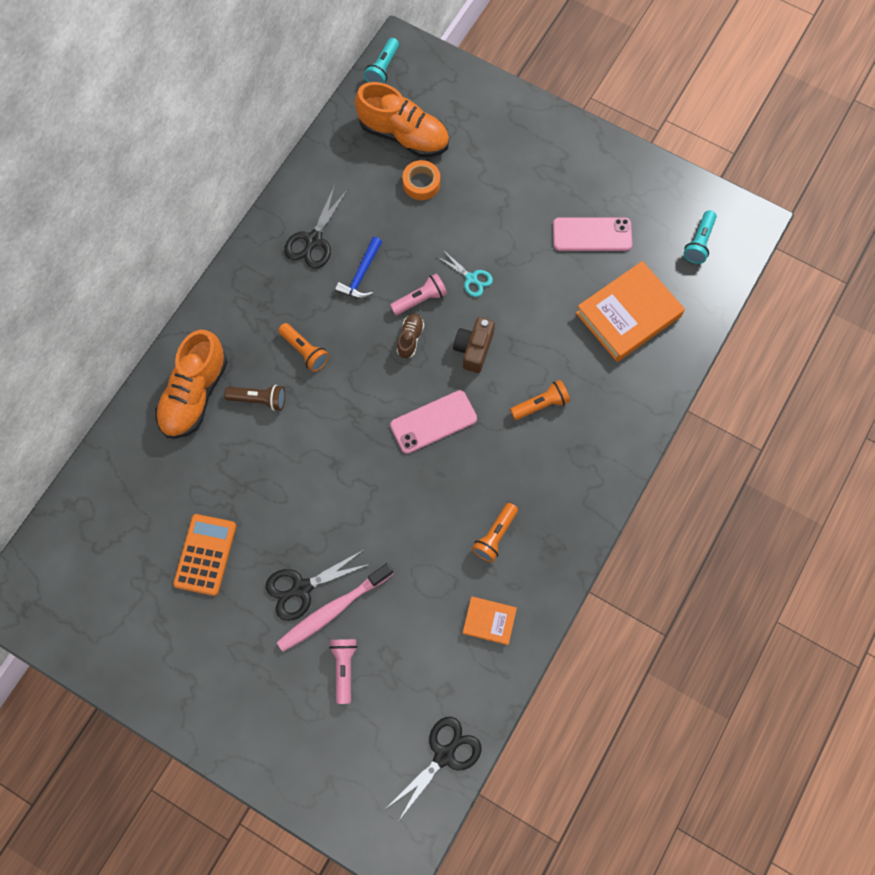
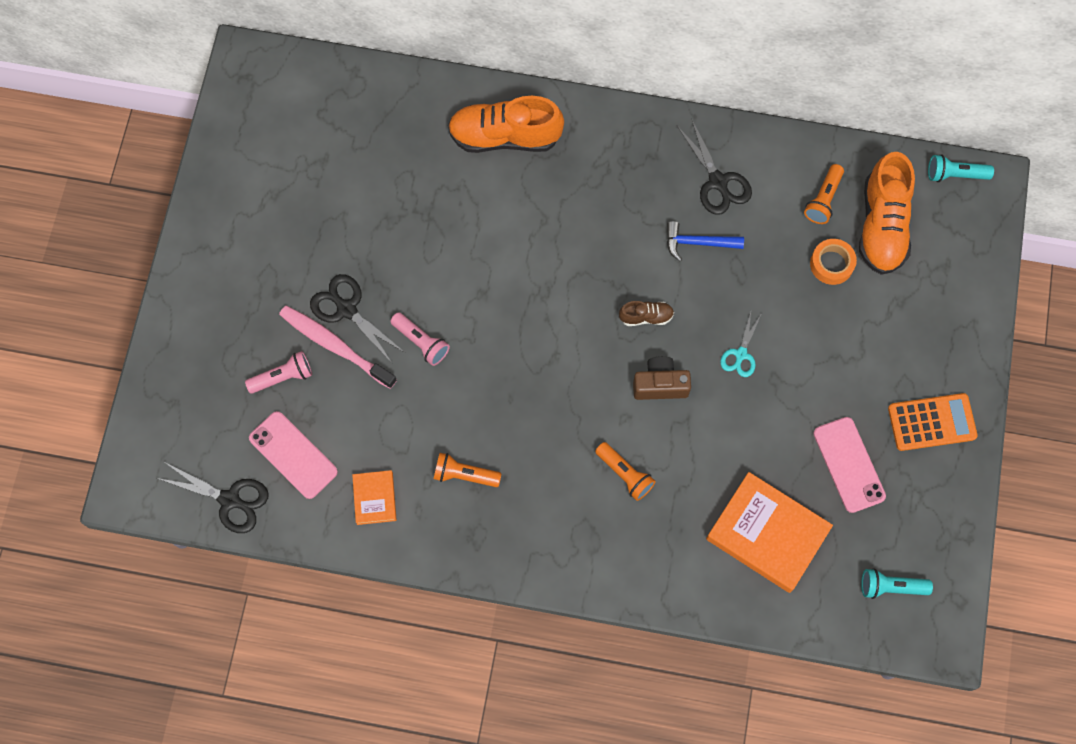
camera: 70 degrees right, 0 degrees up
orange calculator [173,514,236,596] -> orange calculator moved to [888,393,978,451]
brown flashlight [224,385,285,411] -> none
orange flashlight [278,323,329,372] -> orange flashlight moved to [804,164,844,224]
black scissors [284,185,348,269] -> black scissors turned 120 degrees counterclockwise [677,118,752,215]
pink flashlight [390,273,447,315] -> pink flashlight moved to [390,312,450,366]
pink phone [390,390,477,454] -> pink phone moved to [249,411,338,499]

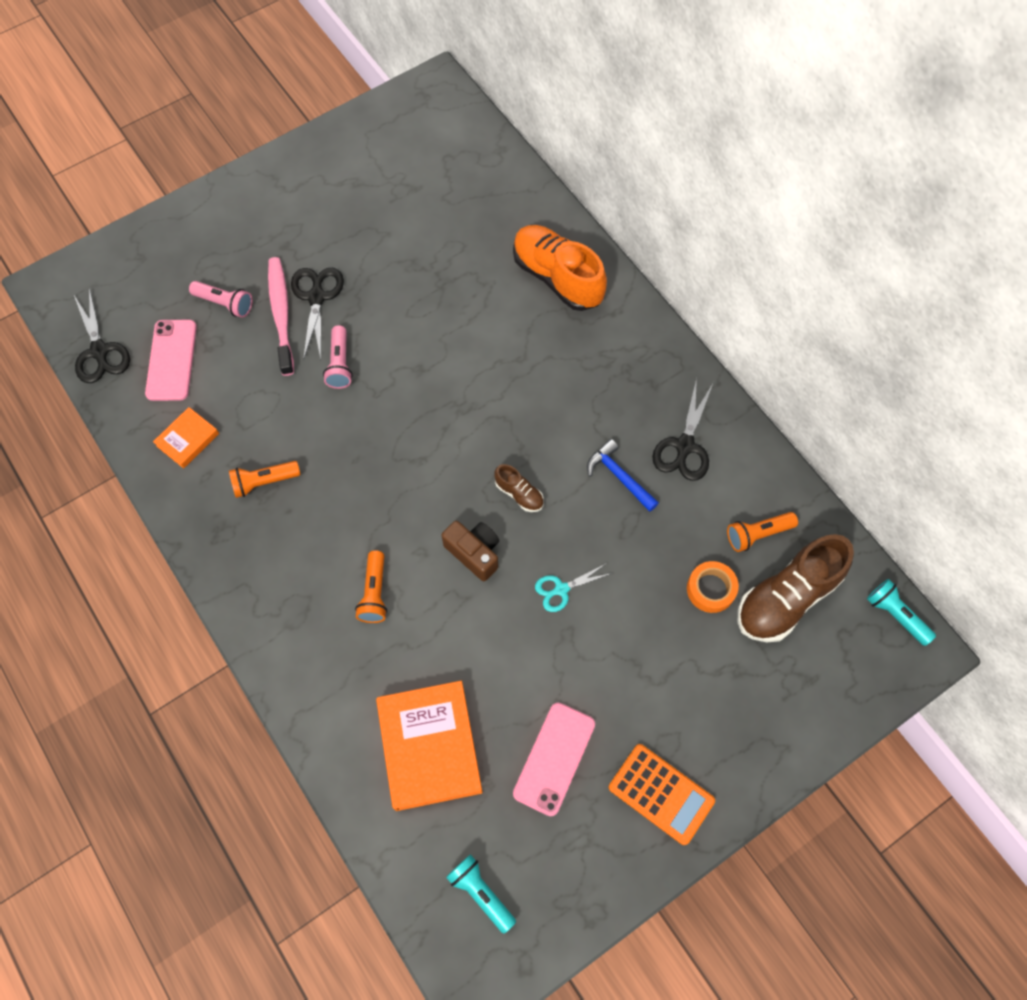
camera: 45 degrees right, 5 degrees down
orange flashlight [434,453,502,487] -> orange flashlight turned 75 degrees counterclockwise [229,461,301,498]
orange shoe [859,152,915,275] -> brown shoe [738,534,854,643]

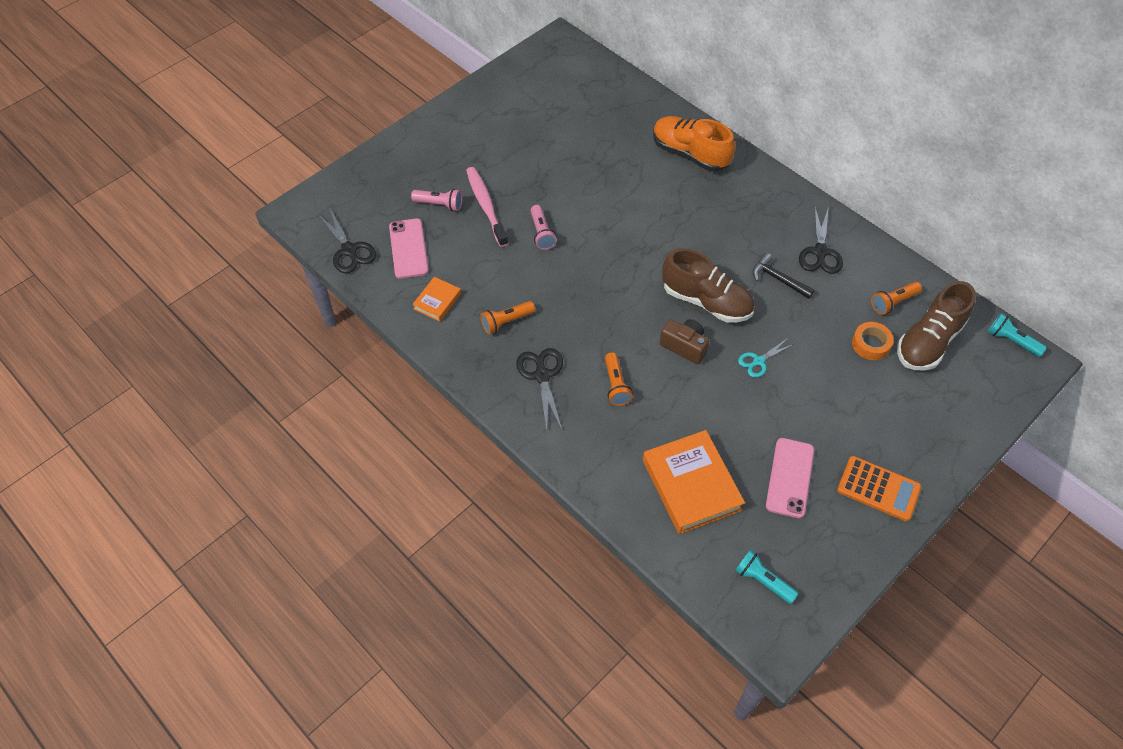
camera: 10 degrees left, 10 degrees down
black scissors [291,268,344,361] -> black scissors moved to [516,348,563,430]
brown shoe [494,464,544,512] -> brown shoe [662,248,754,323], size x2.15
blue hammer [587,439,659,512] -> black hammer [753,253,814,299]

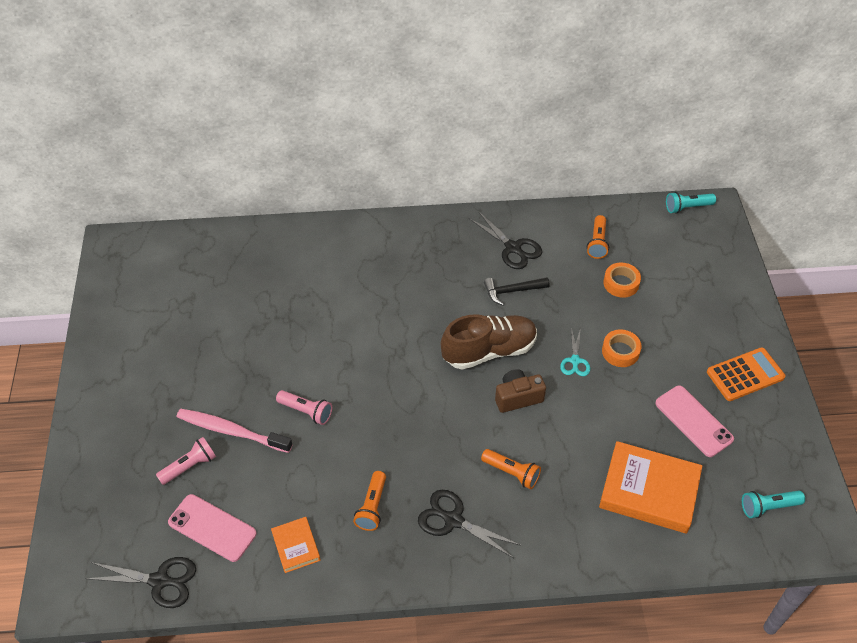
camera: 50 degrees left, 5 degrees down
orange shoe [653,116,735,171] -> none
brown shoe [897,281,976,371] -> none
none -> orange tape [602,329,641,367]

